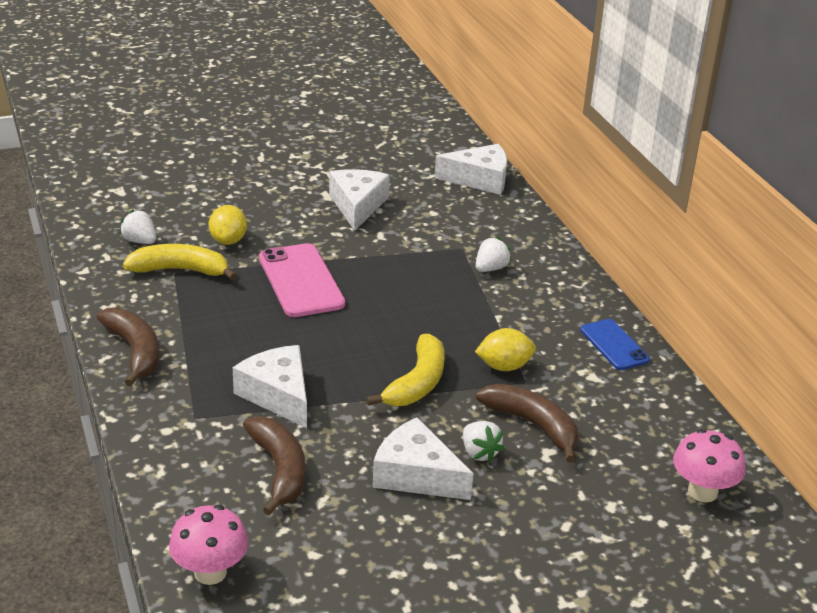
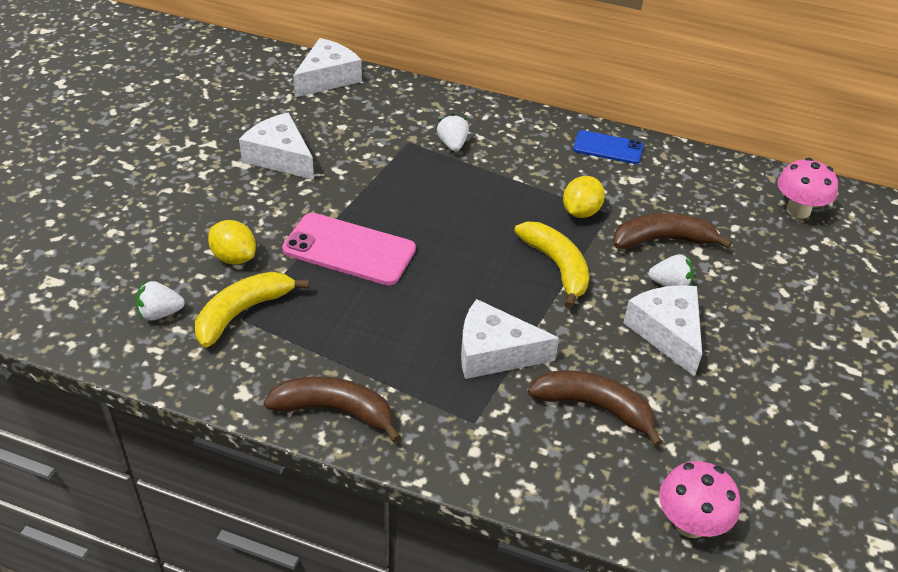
camera: 50 degrees left, 10 degrees up
white cheese [373,417,474,500] -> white cheese turned 90 degrees clockwise [623,285,702,377]

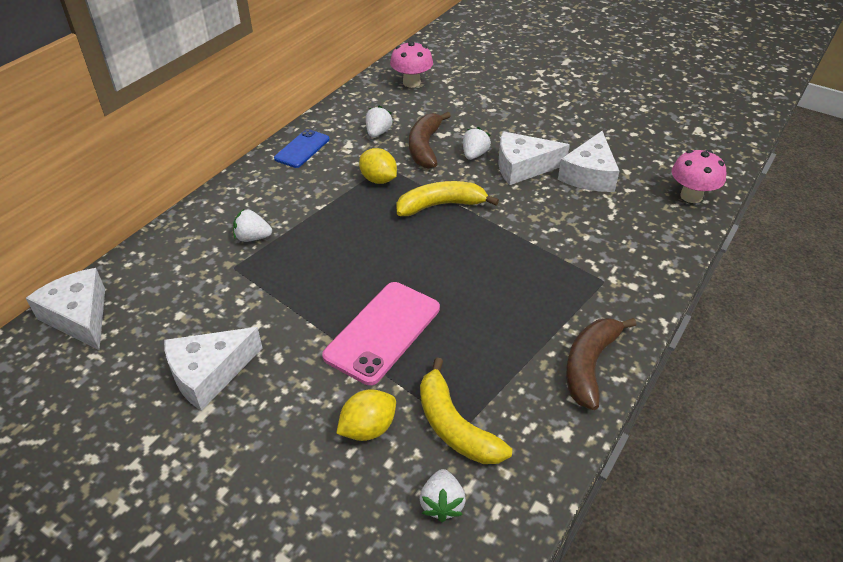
camera: 75 degrees left, 0 degrees up
white cheese [461,299,559,379] -> white cheese moved to [558,131,619,192]
brown banana [528,370,663,447] -> none
none -> white strawberry [366,106,393,137]

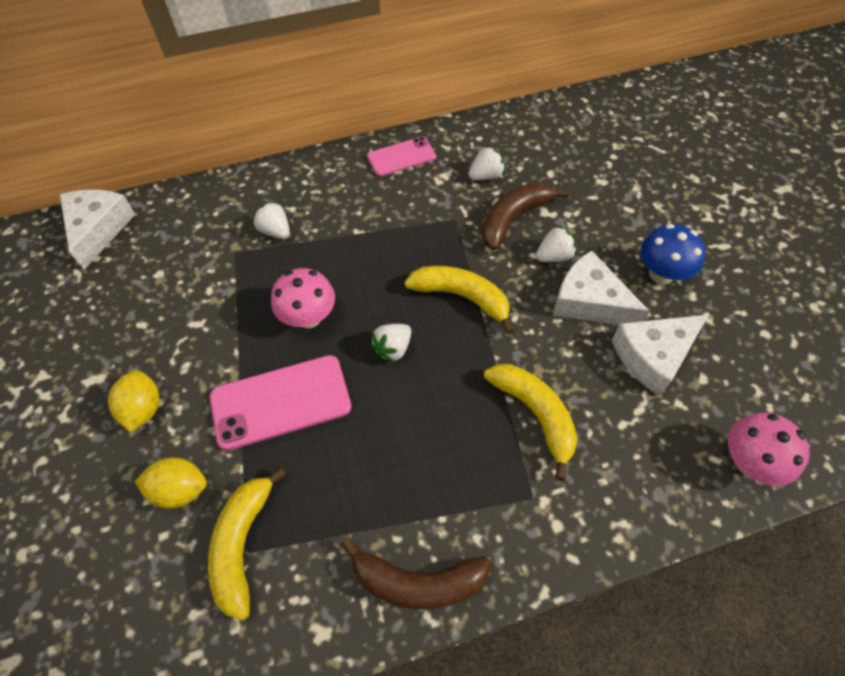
camera: 40 degrees right, 15 degrees up
white cheese [164,327,262,411] -> none
blue phone [274,129,330,168] -> pink phone [367,137,436,176]
yellow lemon [359,148,397,184] -> yellow lemon moved to [108,370,160,432]
pink mushroom [390,41,433,88] -> pink mushroom moved to [271,268,335,329]
white strawberry [420,469,466,522] -> white strawberry moved to [370,324,411,363]
brown banana [566,318,636,410] -> brown banana turned 150 degrees counterclockwise [341,537,491,609]
none -> yellow banana [484,364,577,481]
none -> blue mushroom [640,224,706,284]

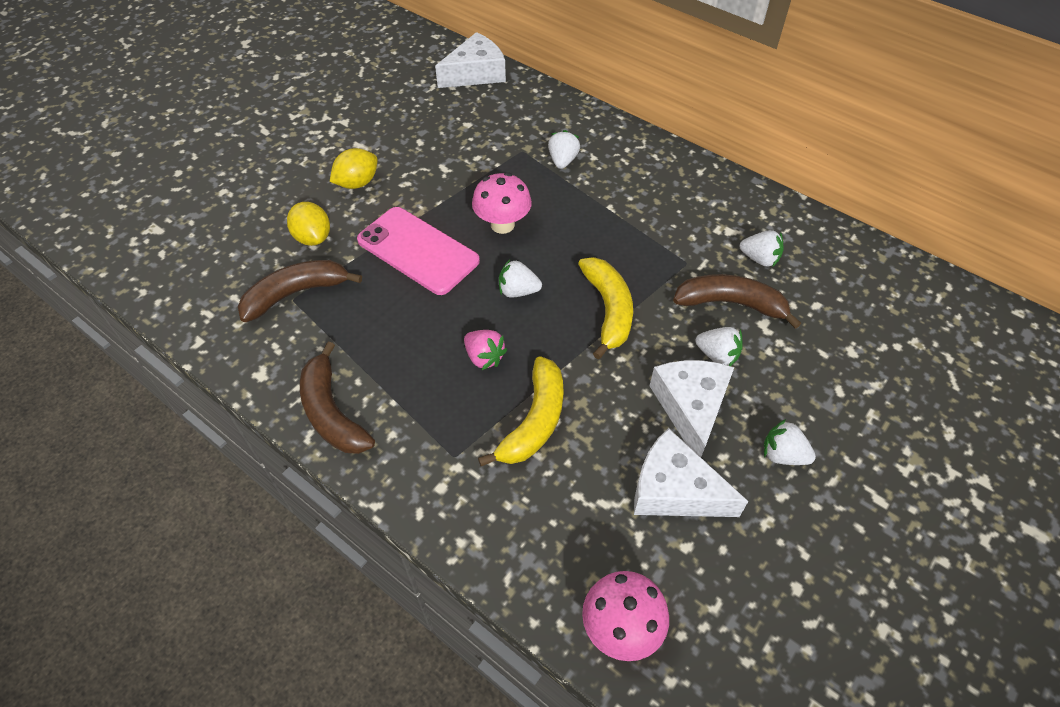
camera: 55 degrees right, 5 degrees down
yellow banana [208,467,286,621] -> brown banana [238,260,362,322]
pink phone [367,137,436,176] -> none
blue mushroom [640,224,706,284] -> white strawberry [764,419,816,465]
none -> pink strawberry [464,330,507,370]

